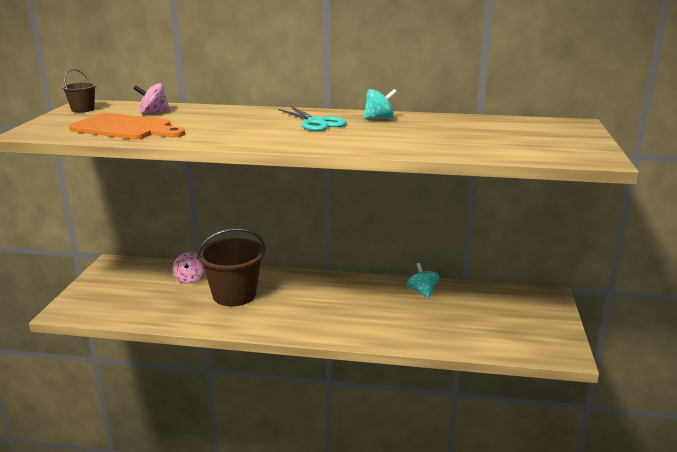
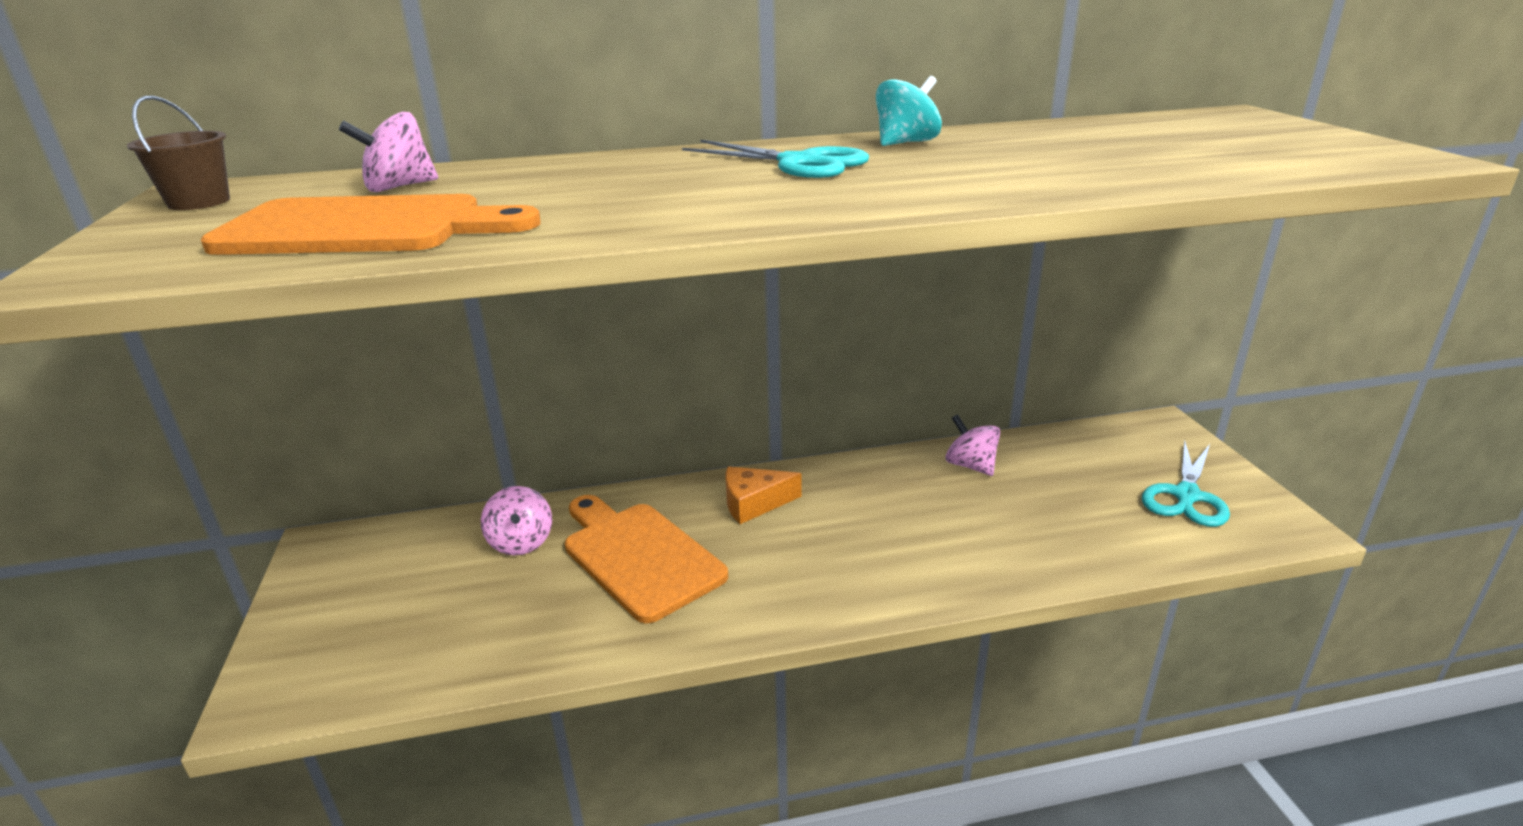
camera: 20 degrees left, 5 degrees up
brown bucket [197,228,266,306] -> orange cutting board [565,495,728,623]
turquoise spinning top [407,263,439,299] -> pink spinning top [945,414,1000,476]
none -> orange cheese [726,466,802,524]
none -> turquoise scissors [1142,440,1230,527]

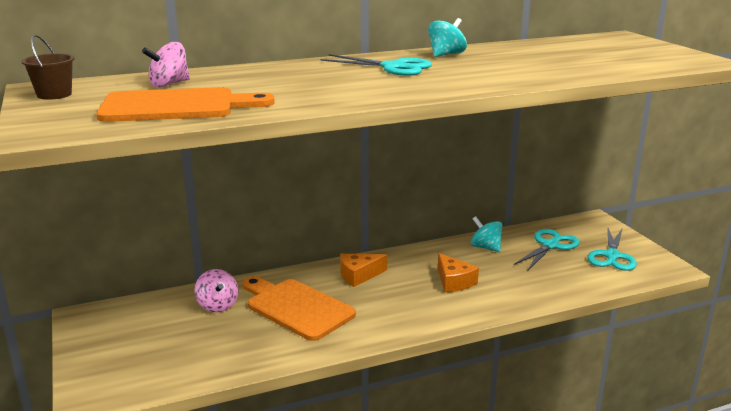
camera: 10 degrees left, 5 degrees down
pink spinning top [945,414,1000,476] -> turquoise spinning top [471,216,502,252]
none -> orange cheese [438,253,479,292]
none -> turquoise scissors [514,229,580,270]

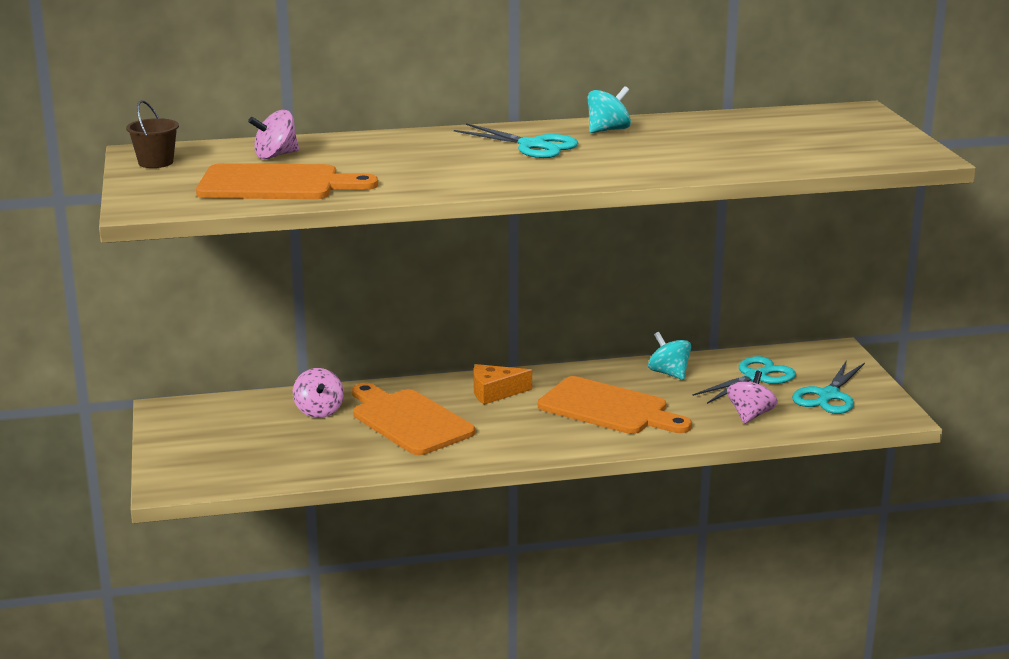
camera: 10 degrees right, 0 degrees up
orange cheese [438,253,479,292] -> orange cutting board [538,376,692,434]
none -> pink spinning top [727,371,777,424]

